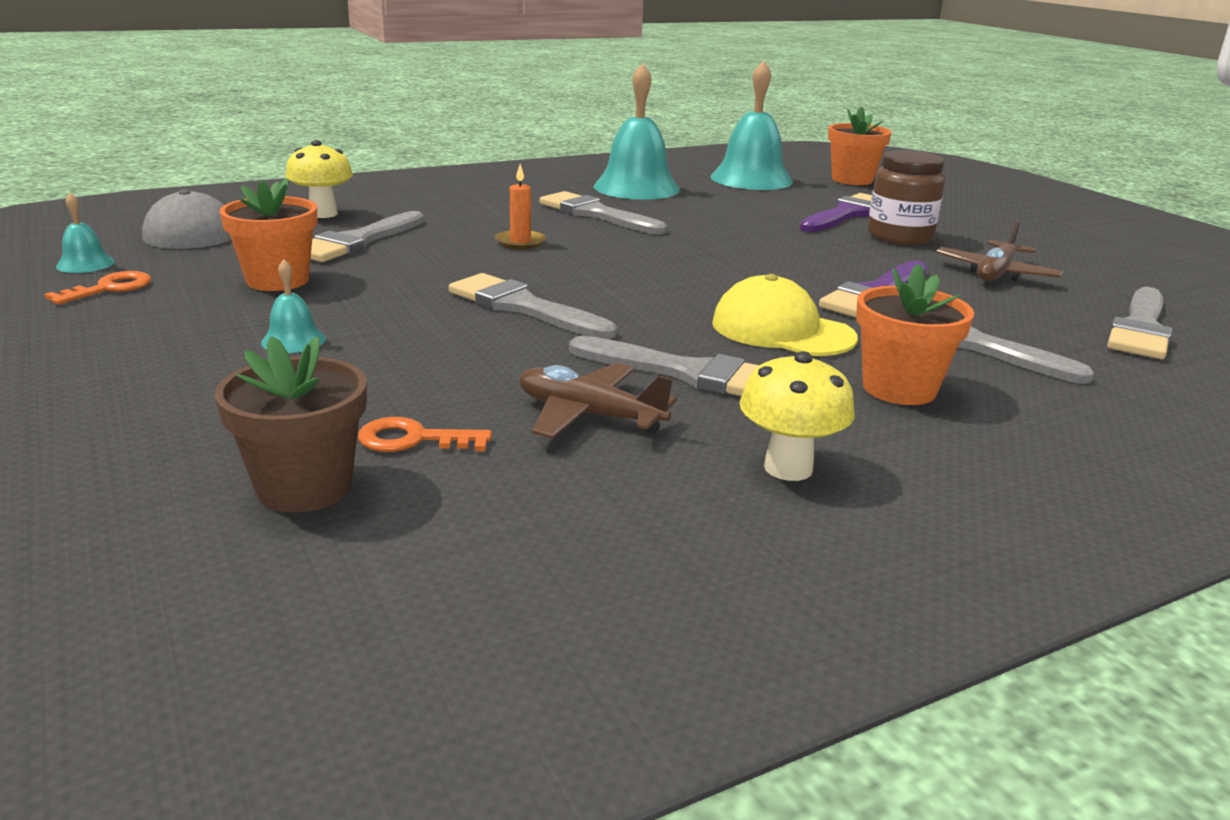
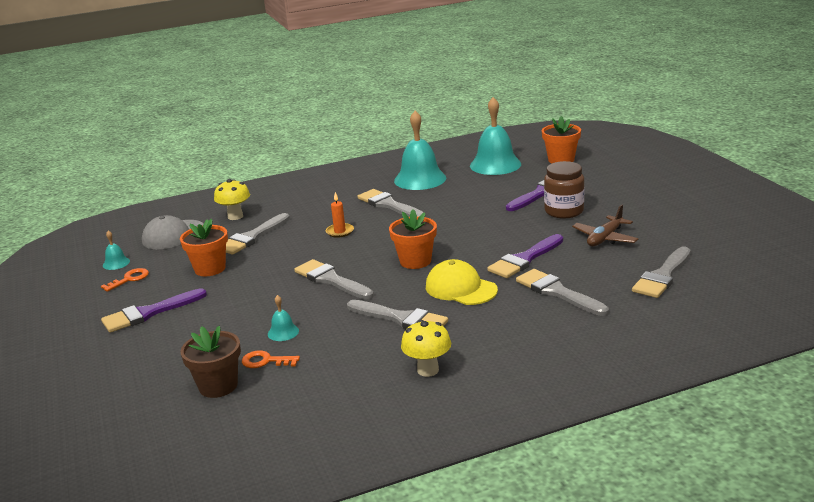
camera: 10 degrees right, 0 degrees up
turquoise bell [261,259,326,353] -> turquoise bell moved to [268,295,299,341]
brown plane [519,363,677,439] -> none
orange flower pot [856,263,974,405] -> orange flower pot moved to [389,209,437,269]
none -> purple brush [101,288,207,333]

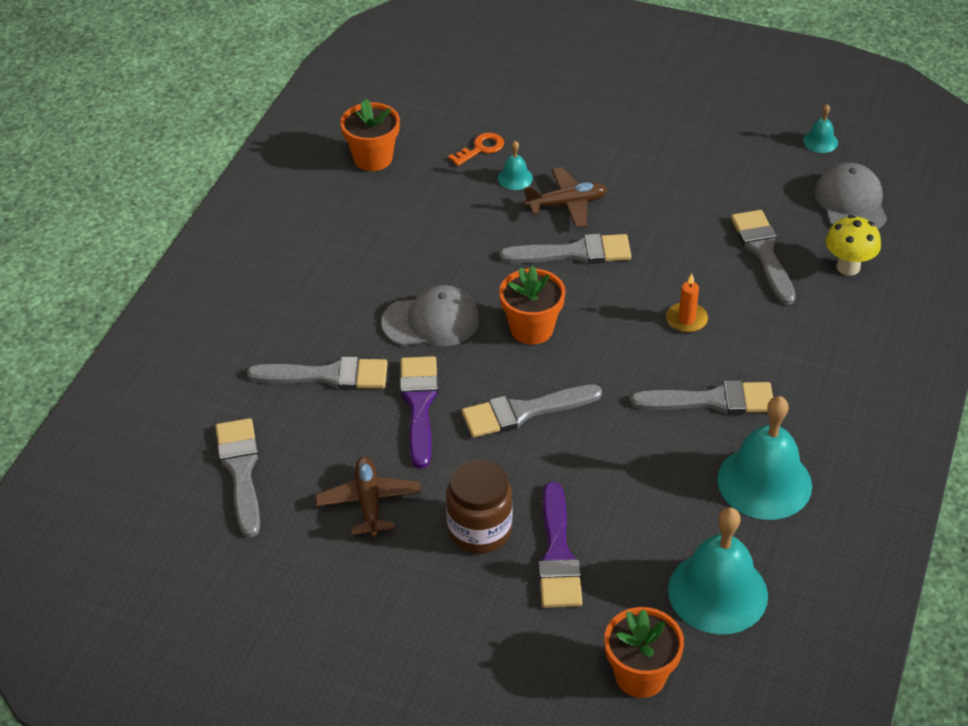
camera: 130 degrees right, 20 degrees up
orange key [101,268,149,292] -> none
purple brush [101,288,207,333] -> none
orange flower pot [180,219,228,276] -> orange flower pot moved to [340,99,400,171]
brown flower pot [181,326,241,398] -> none
grey brush [347,300,448,329] -> grey brush moved to [462,384,602,438]
yellow mushroom [401,320,451,377] -> none
yellow cap [426,259,498,305] -> grey cap [381,285,479,346]
none -> brown plane [524,167,607,228]

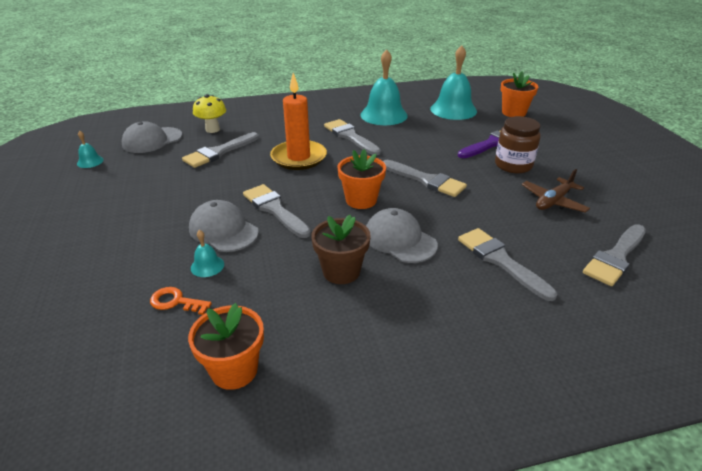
camera: 125 degrees left, 10 degrees down
purple brush [400,356,438,469] -> none
brown plane [524,167,607,228] -> grey cap [189,200,259,252]
orange candle [666,274,708,333] -> orange candle [270,73,327,170], size x2.10
none -> brown flower pot [311,215,371,284]

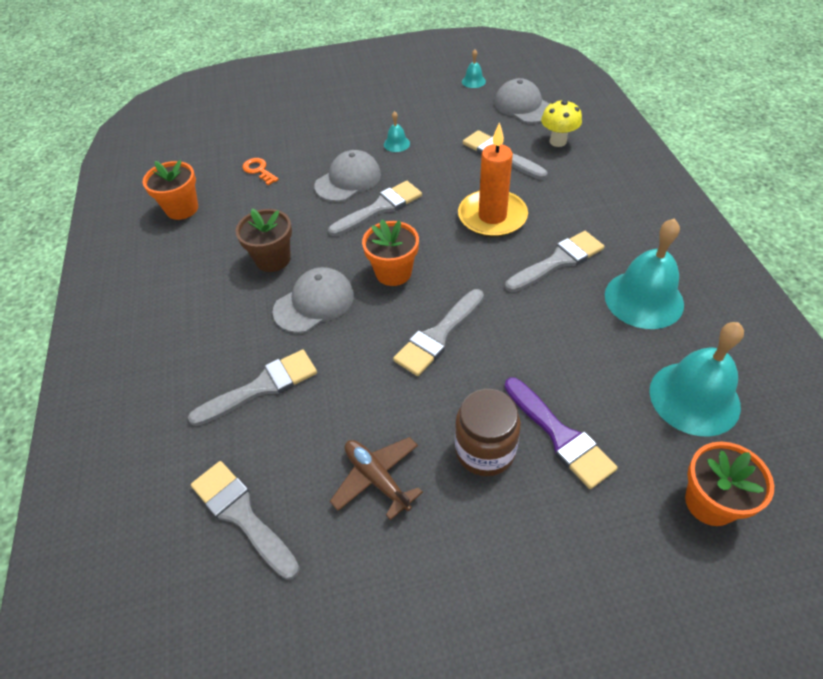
camera: 95 degrees right, 15 degrees up
orange key [150,287,212,315] -> orange key turned 60 degrees counterclockwise [242,158,279,185]
turquoise bell [191,230,224,277] -> turquoise bell moved to [384,111,410,152]

